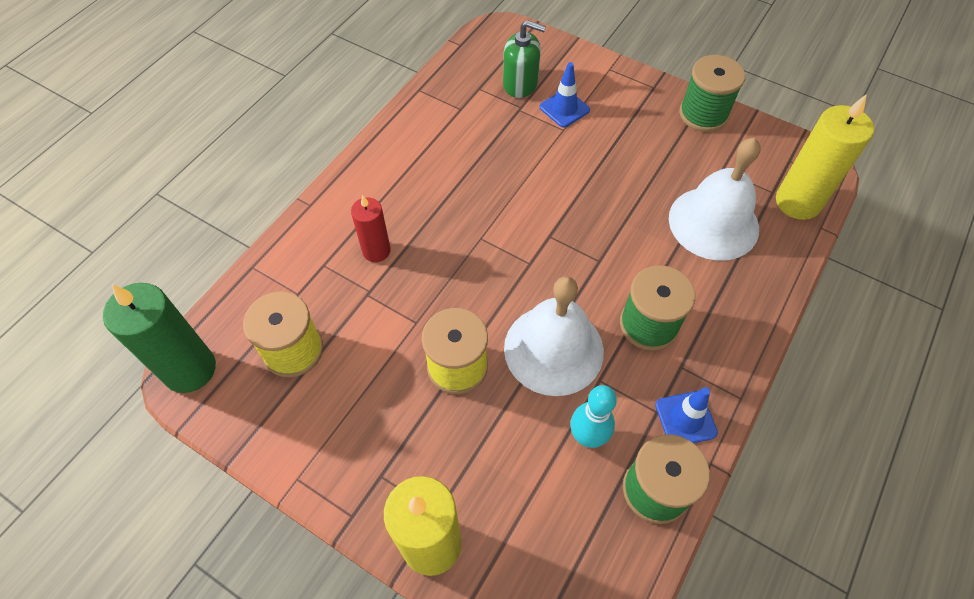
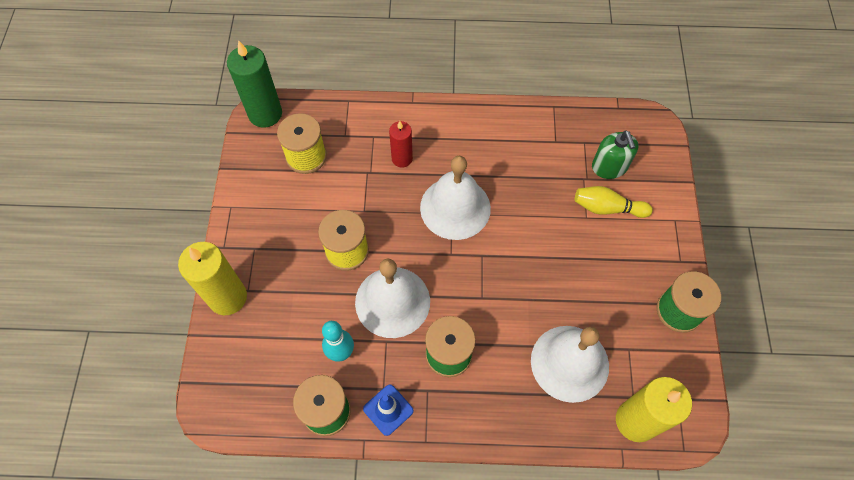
camera: 60 degrees right, 5 degrees up
blue traffic cone [540,62,590,128] -> yellow bowling pin [575,186,653,218]
none -> white bell [420,156,491,240]

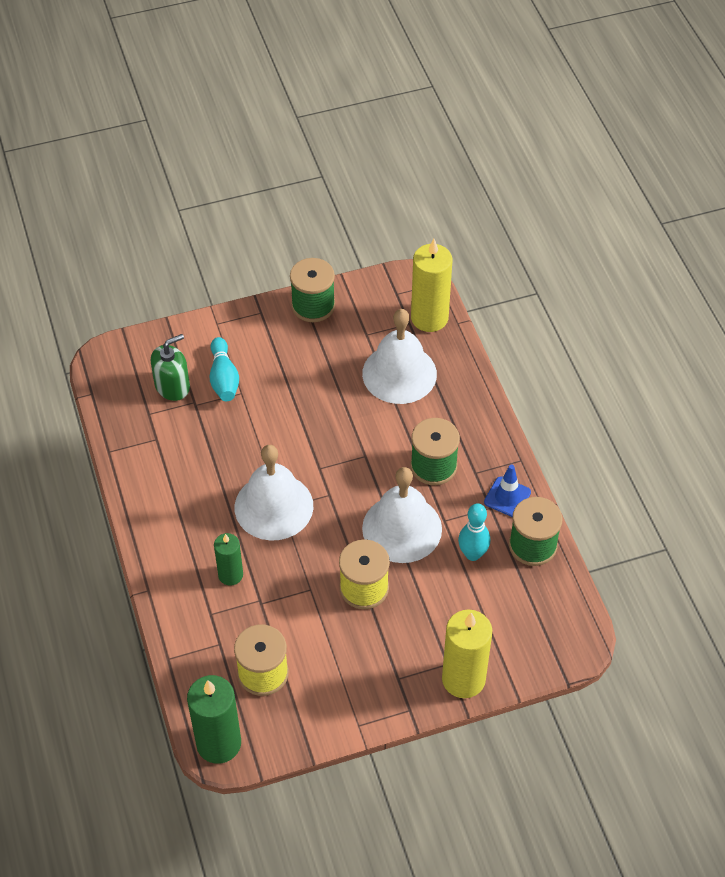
camera: 110 degrees left, 10 degrees down
red candle [389,121,413,168] -> green candle [214,533,243,586]
yellow bowling pin [575,186,653,218] -> turquoise bowling pin [210,337,239,401]

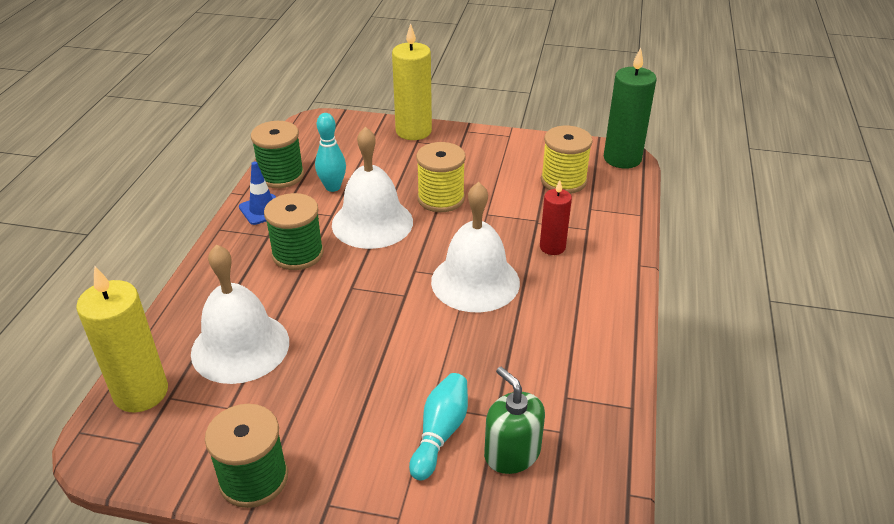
camera: 150 degrees left, 15 degrees down
green soap dispenser [151,334,190,401] -> green soap dispenser turned 60 degrees clockwise [484,367,545,474]
green candle [214,533,243,586] -> red candle [540,180,572,255]

